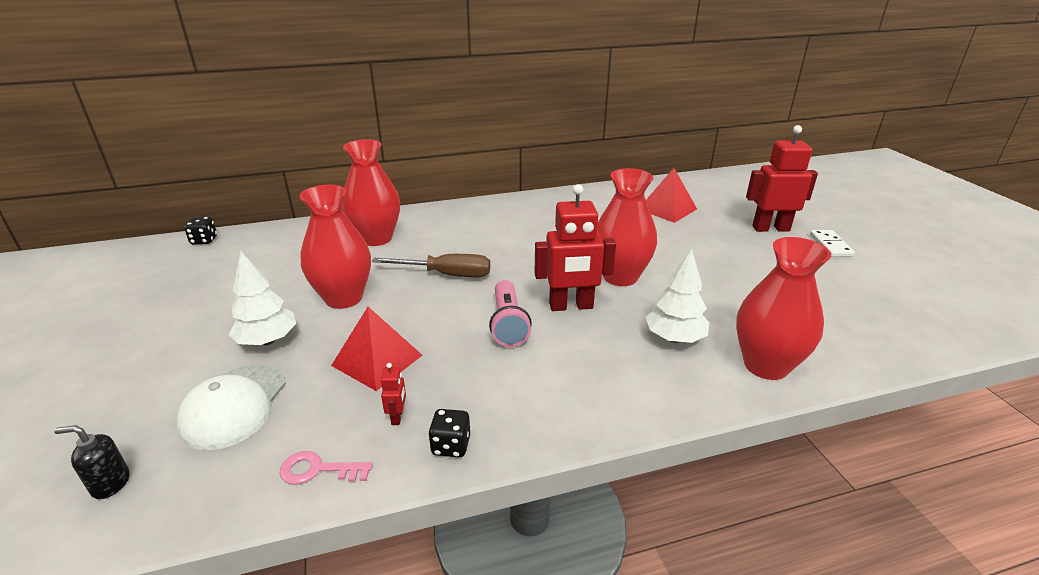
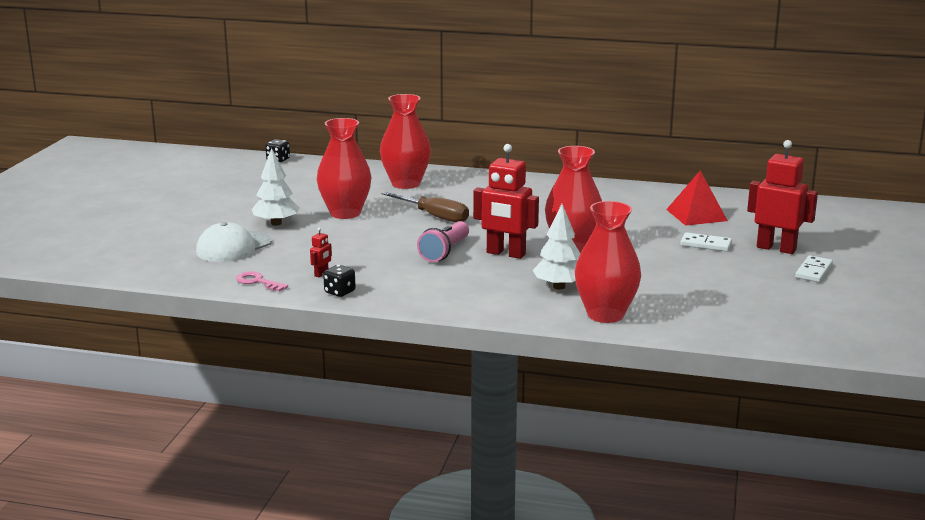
camera: 30 degrees right, 10 degrees down
black soap dispenser [54,425,130,499] -> none
red pyramid [331,307,422,391] -> none
none -> white domino [680,232,732,252]

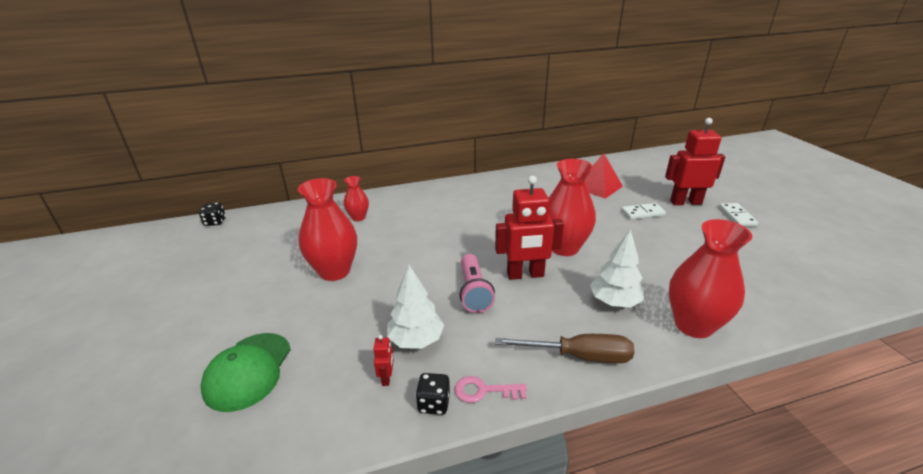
camera: 30 degrees left, 10 degrees up
white cap [196,222,272,262] -> green cap [201,333,291,412]
pink key [236,271,288,292] -> pink key moved to [455,376,527,403]
white tree [252,148,300,226] -> white tree moved to [387,265,444,349]
red vase [380,94,431,189] -> red vase [344,176,369,221], size x0.53
brown screwdriver [381,191,469,222] -> brown screwdriver moved to [495,334,634,363]

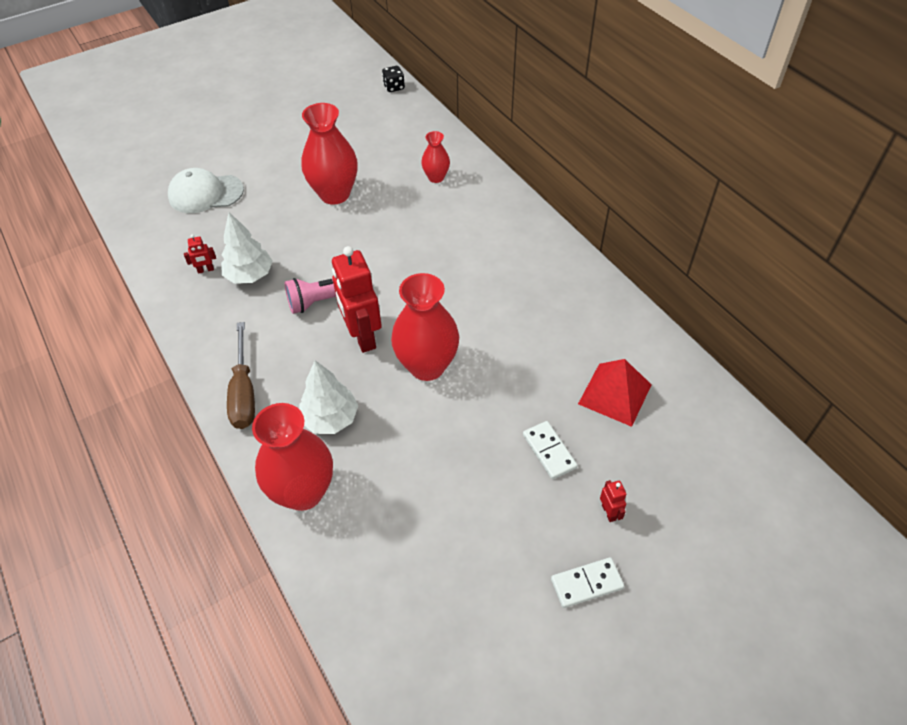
camera: 75 degrees right, 20 degrees up
green cap [201,333,291,412] -> white cap [168,168,244,213]
black dice [415,373,450,415] -> none
pink key [455,376,527,403] -> none
red robot [665,118,725,205] -> red robot [600,480,627,522], size x0.42

